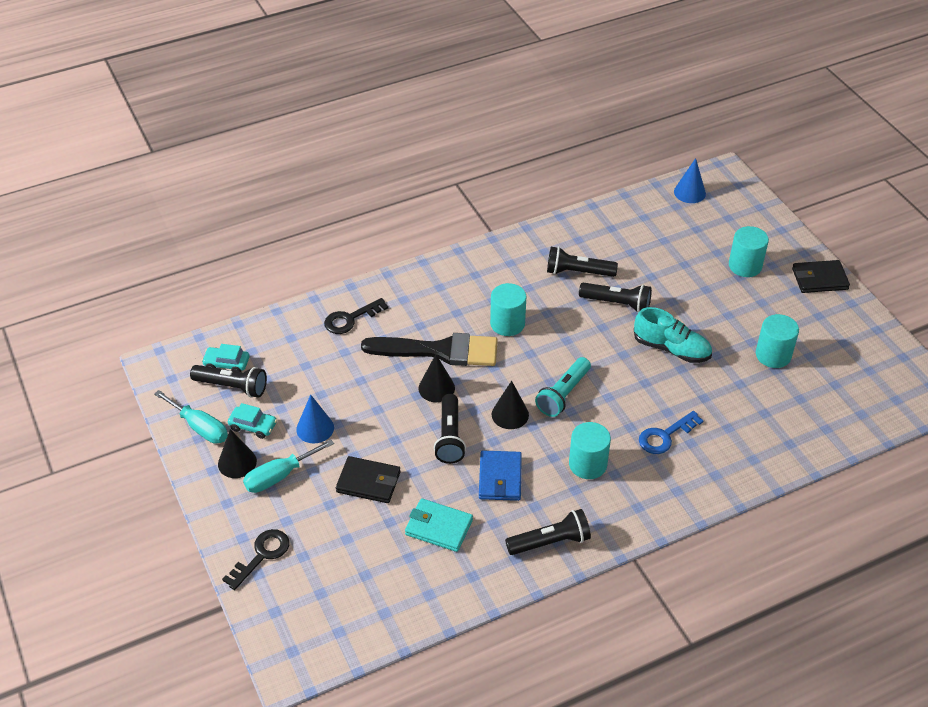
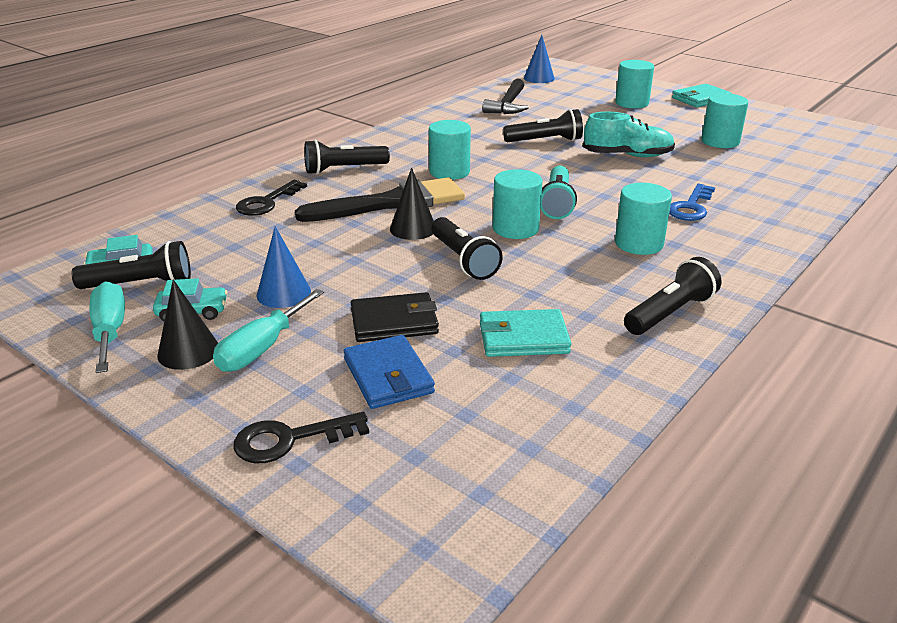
camera: 25 degrees left, 15 degrees down
turquoise screwdriver [154,390,228,444] -> turquoise screwdriver turned 120 degrees counterclockwise [89,281,125,373]
black key [222,529,289,590] -> black key turned 120 degrees counterclockwise [233,412,369,463]
blue wallet [479,451,522,501] -> blue wallet moved to [344,335,435,409]
black cone [492,381,529,429] -> turquoise cylinder [493,169,542,239]
black flashlight [547,247,618,277] -> black flashlight moved to [304,140,390,175]
black wallet [792,260,850,293] -> turquoise wallet [672,84,732,107]
none -> black hammer [482,79,529,114]

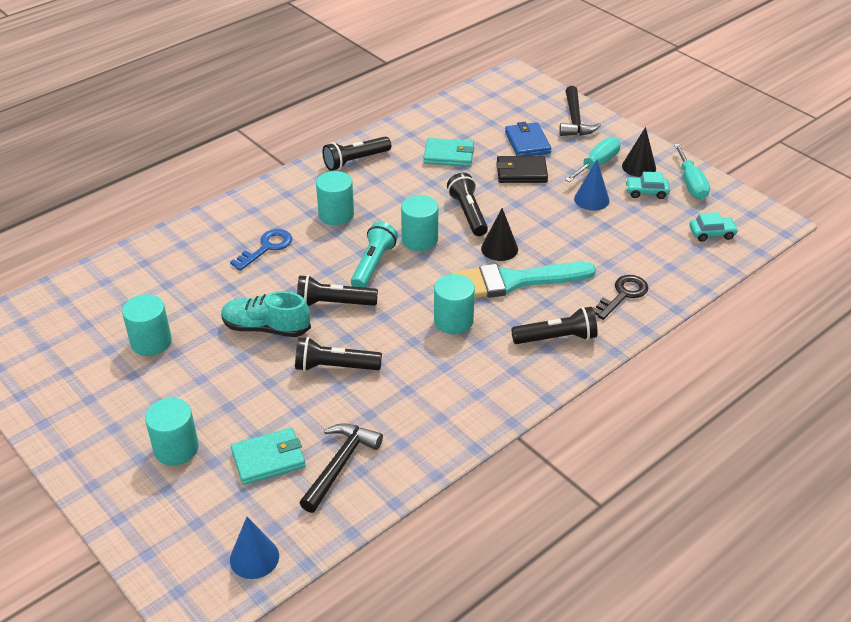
camera: 170 degrees left, 10 degrees up
black flashlight [72,241,191,289] -> black flashlight moved to [297,275,378,306]
black key [233,412,369,463] -> black hammer [559,86,601,136]
black brush [295,177,465,222] -> turquoise brush [450,262,596,298]
turquoise wallet [672,84,732,107] -> turquoise wallet moved to [231,428,306,485]

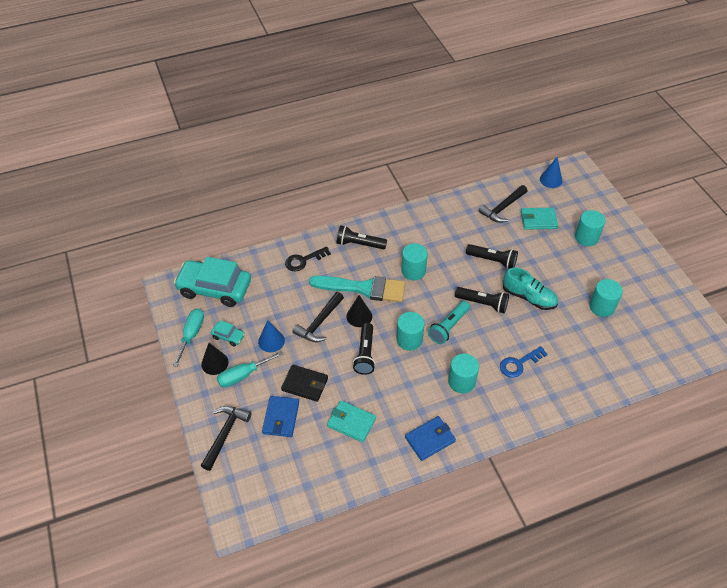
camera: 160 degrees left, 10 degrees up
black flashlight [322,136,391,171] -> blue wallet [405,416,456,461]
turquoise car [689,212,738,242] -> turquoise car [174,257,251,307], size x2.29
none -> black hammer [292,292,344,342]

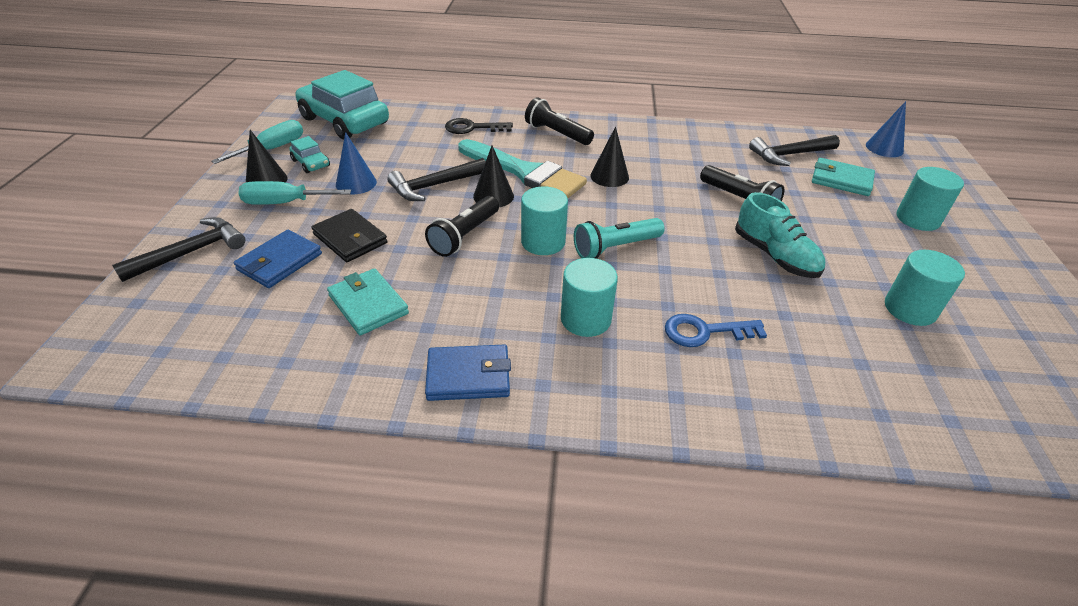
camera: 25 degrees right, 10 degrees down
turquoise cylinder [401,243,428,280] -> black cone [590,127,629,187]
black flashlight [455,287,509,313] -> none

